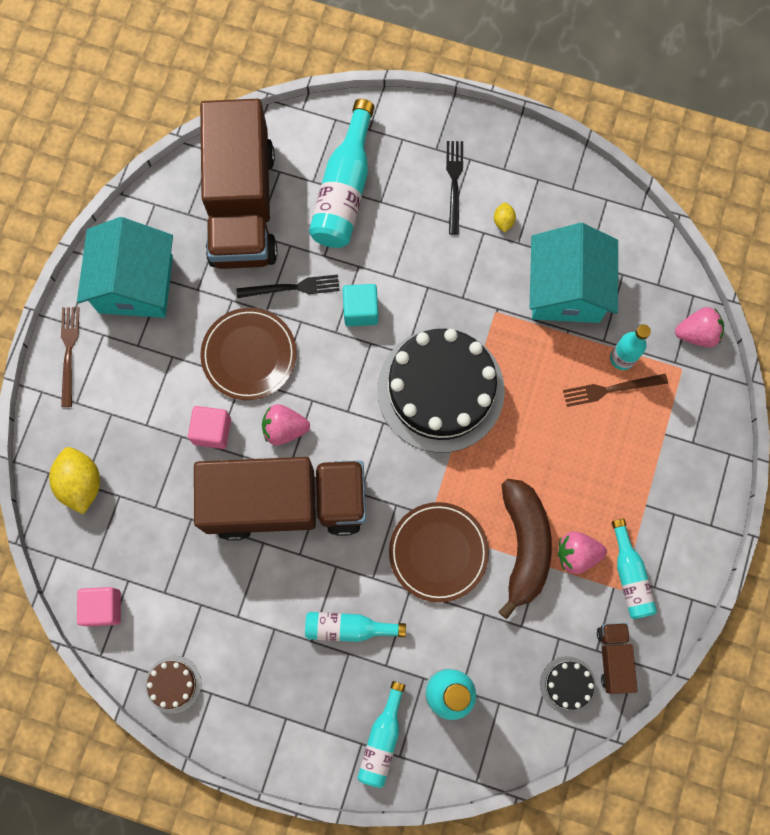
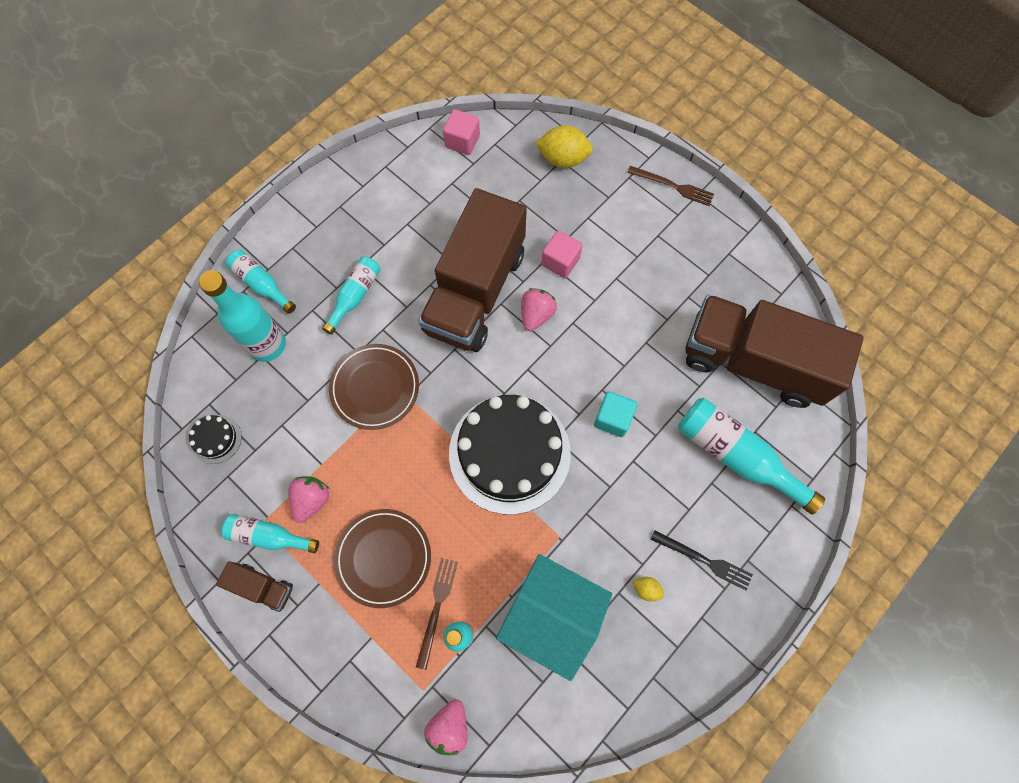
camera: 115 degrees right, 5 degrees down
turquoise house [77,217,173,318] -> none
brown cake [145,656,202,713] -> none
brown plate [200,308,297,400] -> brown plate moved to [334,509,431,608]
black fork [236,274,340,298] -> none
brown banana [499,479,552,619] -> none
brown truck [597,623,638,694] -> brown truck moved to [216,561,293,612]

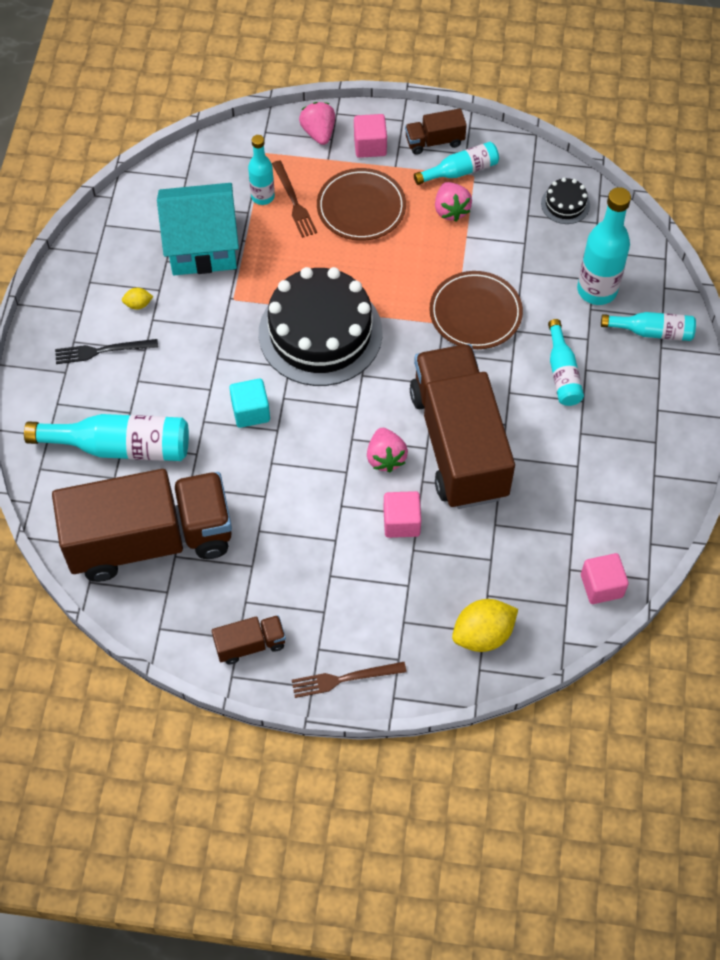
camera: 145 degrees right, 10 degrees down
pink strawberry [424,699,467,755] -> pink strawberry moved to [299,102,335,145]
none -> brown truck [212,615,286,665]
none -> pink cube [354,114,387,158]

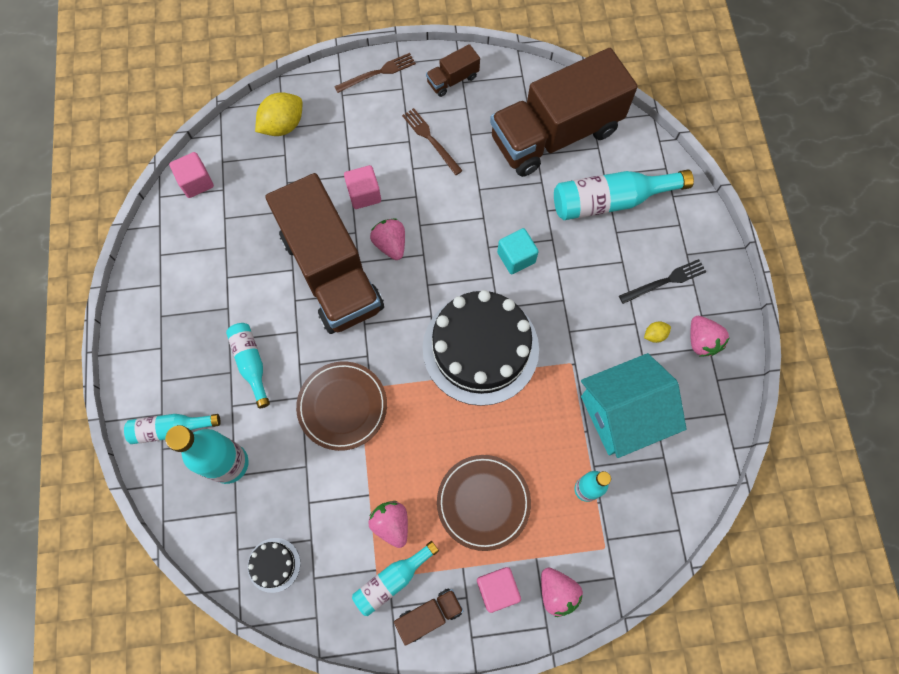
camera: 165 degrees right, 10 degrees up
brown fork [272,160,317,238] -> brown fork moved to [402,108,463,175]
none -> pink strawberry [690,316,729,356]

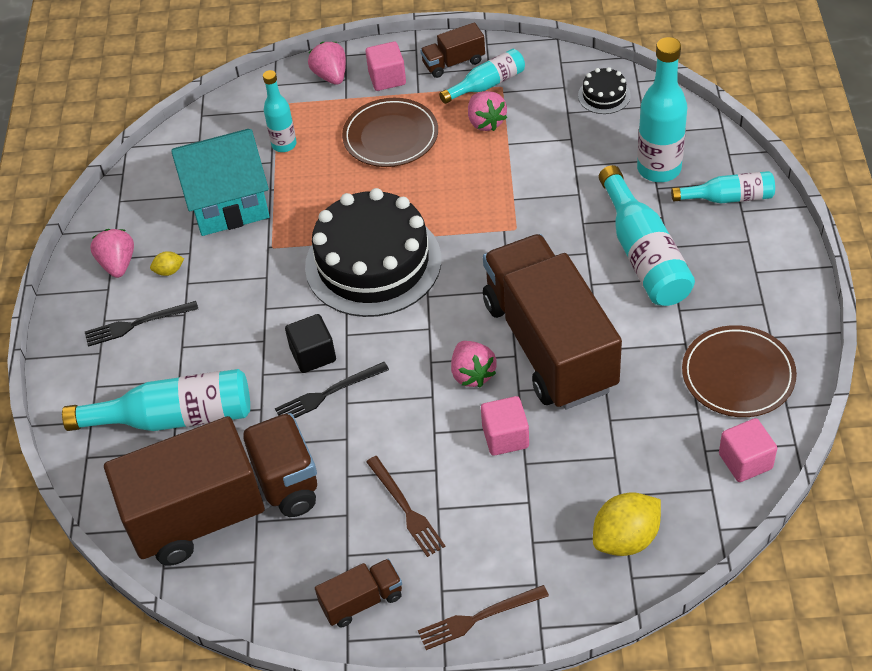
camera: 170 degrees left, 20 degrees down
turquoise bottle [226,323,270,408] -> turquoise bottle [599,165,695,306], size x1.67
brown plate [296,361,387,451] -> brown plate moved to [682,325,797,417]
turquoise cube [497,228,539,274] -> black cube [285,314,336,373]
none -> black fork [275,362,389,418]

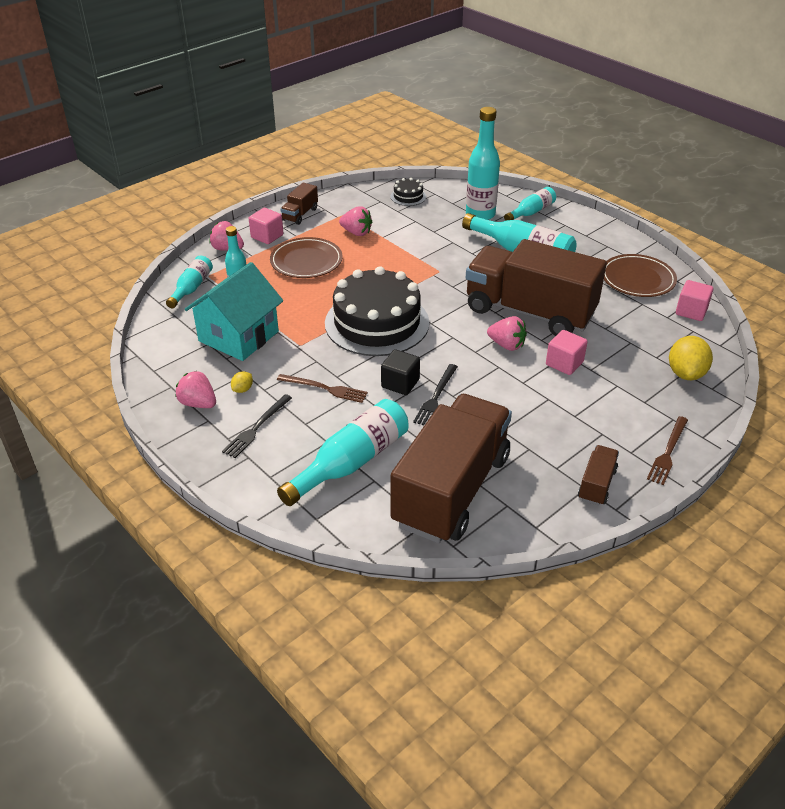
camera: 45 degrees left, 10 degrees down
brown fork [366,456,446,557] -> brown fork moved to [277,374,368,403]
turquoise bottle [439,49,525,104] -> turquoise bottle moved to [166,256,213,309]

